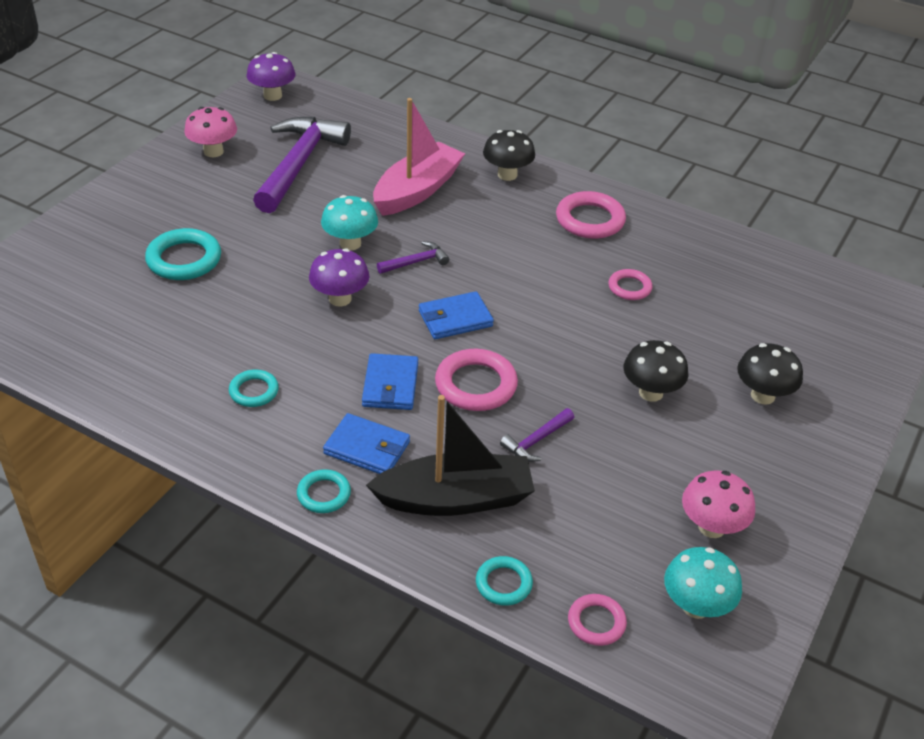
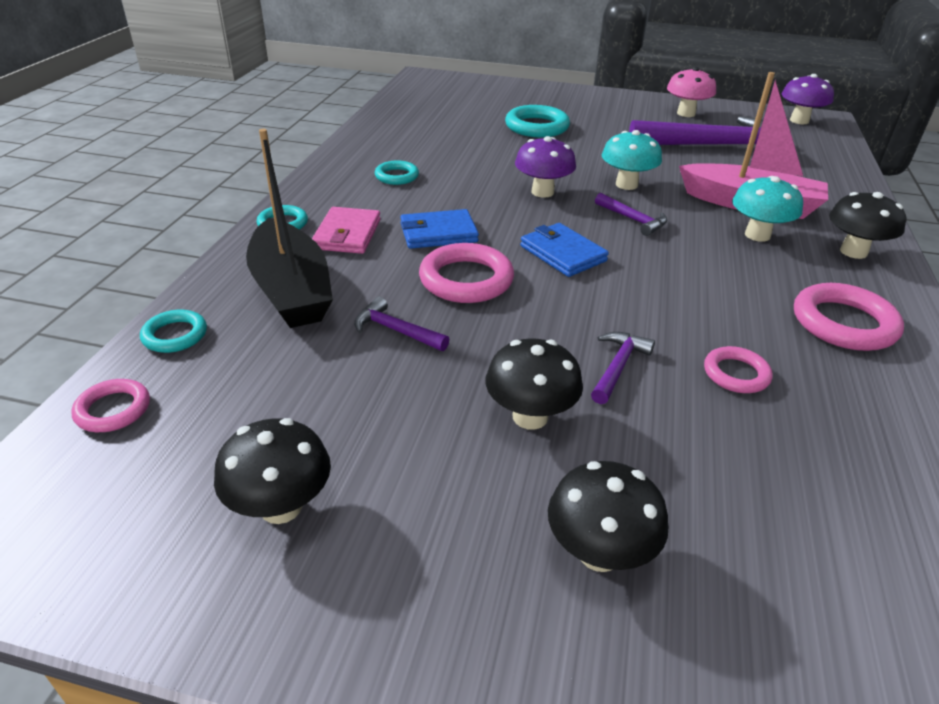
camera: 75 degrees right, 5 degrees down
blue wallet [323,413,410,474] -> pink wallet [312,207,381,254]
turquoise mushroom [664,547,742,619] -> turquoise mushroom moved to [732,176,803,242]
pink mushroom [682,470,755,538] -> black mushroom [214,418,331,524]
none -> purple hammer [591,332,655,404]

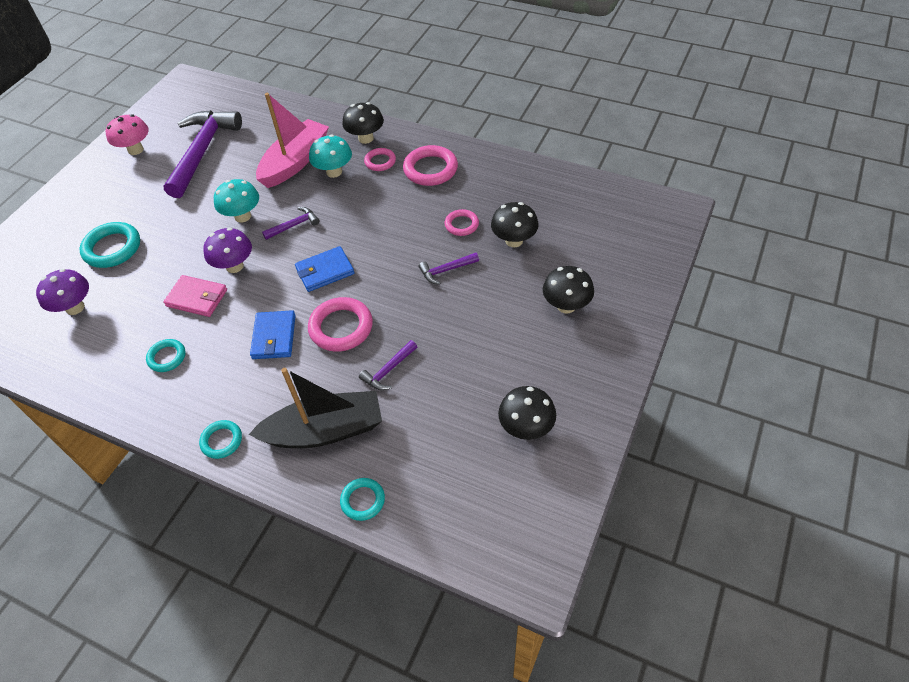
camera: 75 degrees left, 15 degrees up
pink ring [71,379,150,432] -> pink ring moved to [364,148,396,171]
pink wallet [312,207,381,254] -> pink wallet moved to [163,275,227,317]
black mushroom [486,338,583,430] -> black mushroom moved to [491,202,539,247]
purple hammer [591,332,655,404] -> purple hammer turned 60 degrees counterclockwise [419,253,479,285]
purple mushroom [782,74,834,124] -> purple mushroom moved to [36,269,89,315]

